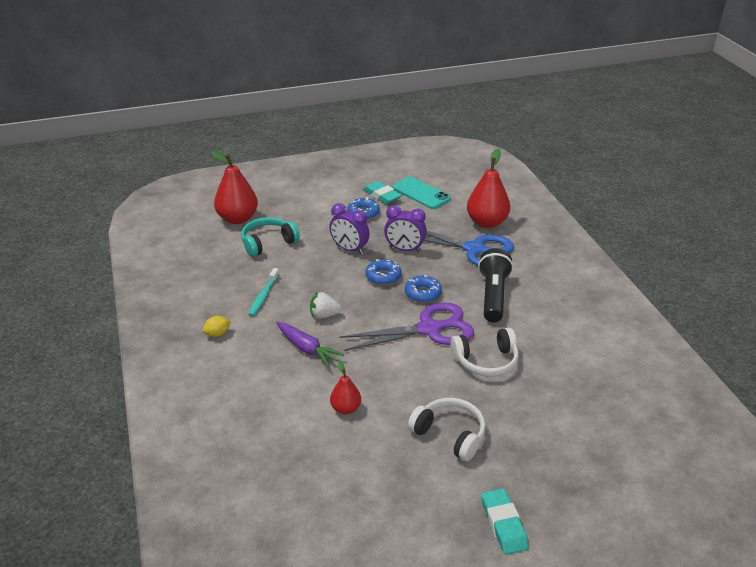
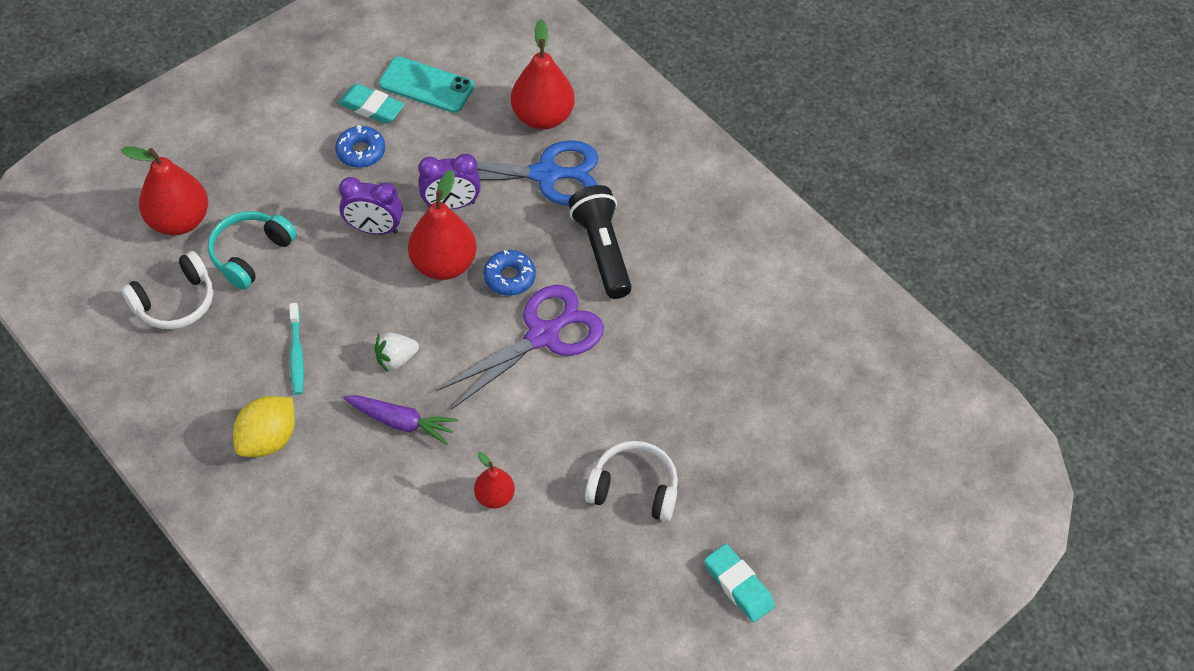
camera: 25 degrees left, 20 degrees up
yellow lemon [203,316,231,337] -> yellow lemon [233,396,295,457], size x1.88
blue donut [365,259,401,285] -> red pear [408,170,477,280]
white headphones [450,328,519,377] -> white headphones moved to [121,251,213,329]

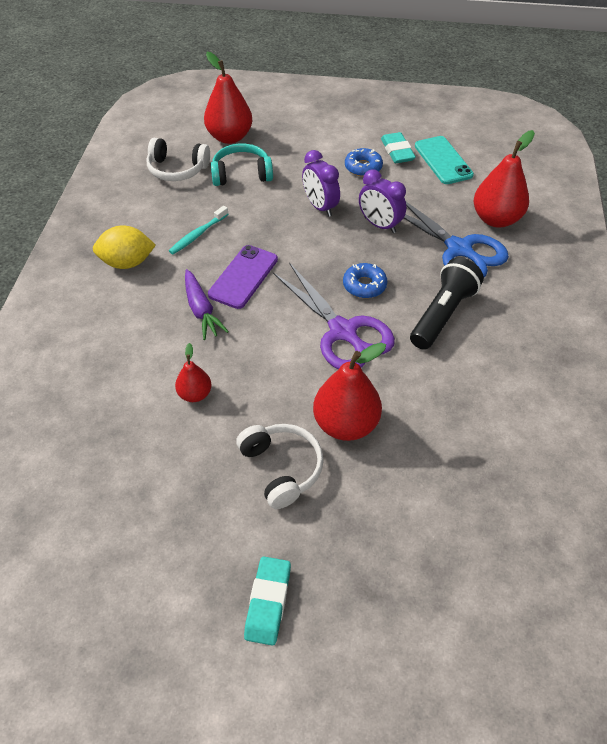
camera: 50 degrees right, 5 degrees down
white strawberry [375,332,419,372] -> purple phone [208,245,278,309]
red pear [408,170,477,280] -> red pear moved to [313,343,386,441]
purple scissors [436,285,604,410] -> purple scissors turned 45 degrees clockwise [273,264,395,369]

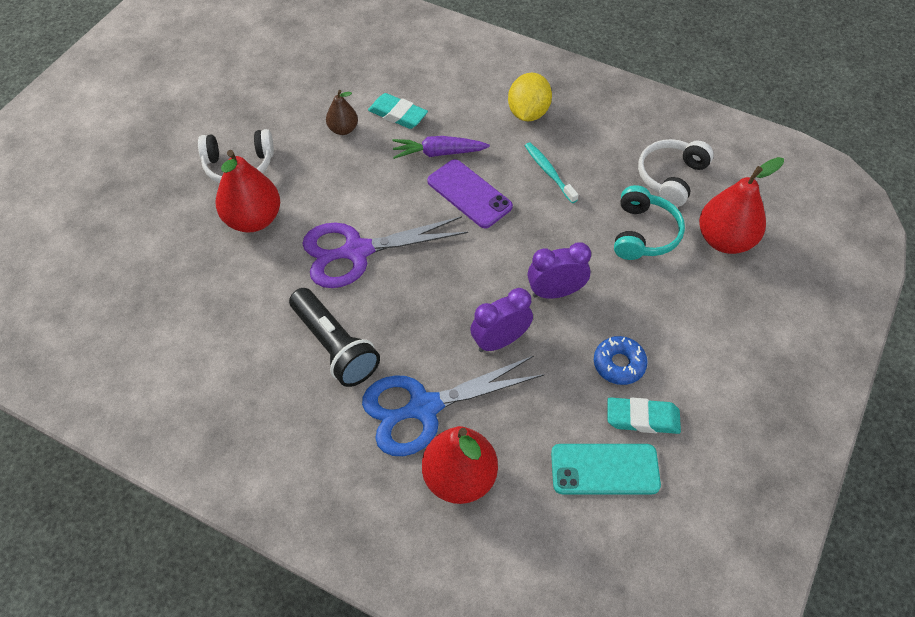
camera: 110 degrees right, 5 degrees up
red pear [175,343,212,402] -> brown pear [326,90,358,135]
turquoise eraser [244,557,291,646] -> turquoise eraser moved to [368,93,428,129]
blue donut [343,263,387,298] -> none

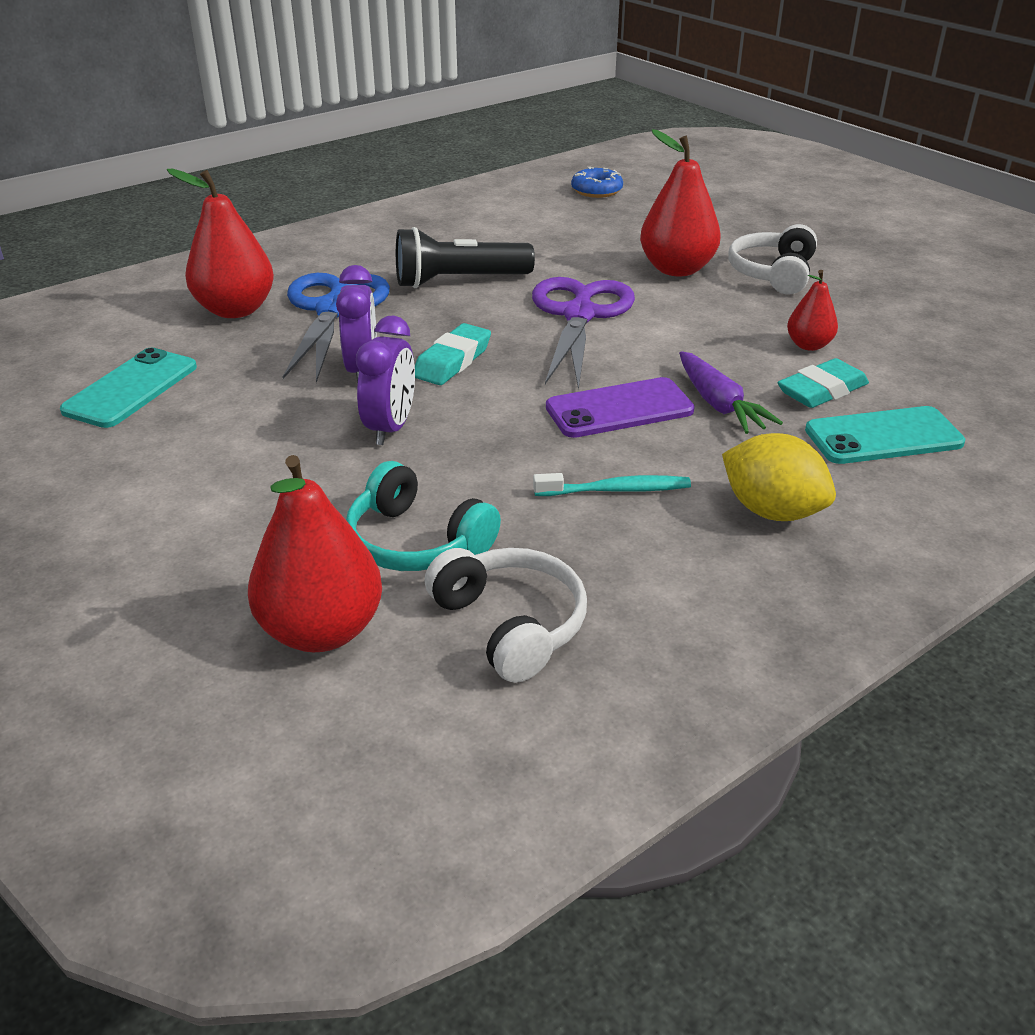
camera: 115 degrees right, 20 degrees down
brown pear [326,90,358,135] -> red pear [787,270,838,351]
purple carrot [393,136,490,159] -> purple carrot turned 135 degrees clockwise [679,351,783,434]
blue donut [594,336,648,385] -> blue donut moved to [571,167,623,198]
turquoise eraser [607,397,681,434] -> turquoise eraser moved to [415,323,491,385]
none -> turquoise phone [805,406,965,464]

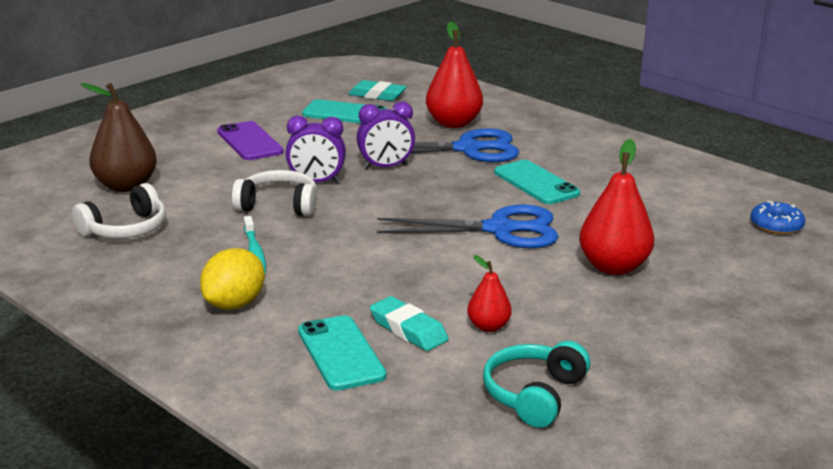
camera: 80 degrees right, 10 degrees down
red pear [248,455,382,652] -> brown pear [81,83,157,192]
turquoise headphones [346,461,501,571] -> turquoise headphones moved to [483,341,590,428]
black flashlight [396,227,535,288] -> turquoise phone [494,160,580,204]
turquoise eraser [415,323,491,385] -> turquoise eraser moved to [348,80,407,101]
purple scissors [532,277,635,390] -> blue scissors [377,204,558,248]
purple phone [546,377,695,438] -> purple phone moved to [217,121,283,160]
purple carrot [679,351,783,434] -> none
white headphones [728,224,817,294] -> white headphones moved to [232,170,317,216]

